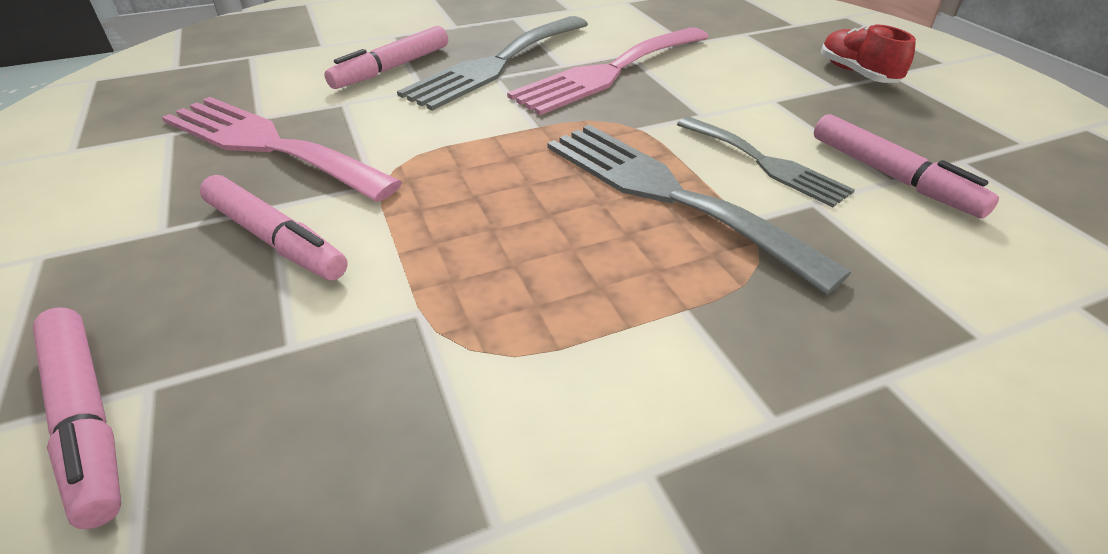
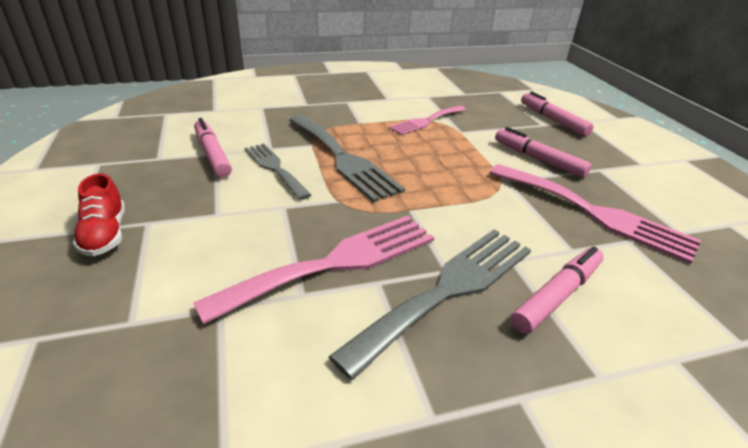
camera: 175 degrees left, 5 degrees down
none -> pink fork [389,106,466,135]

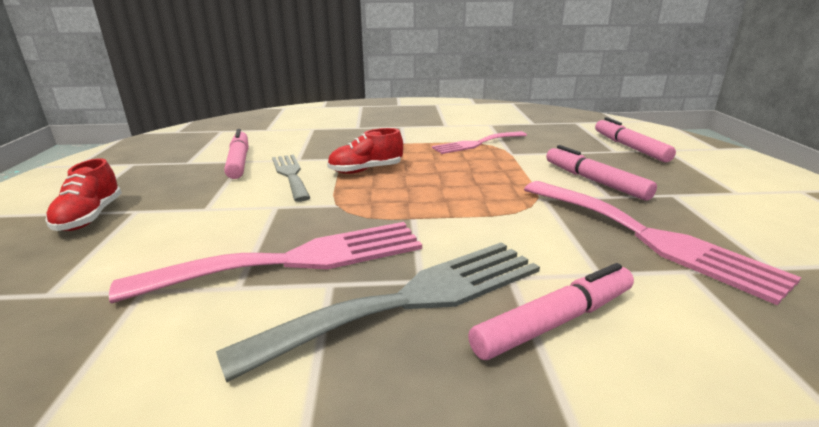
camera: 15 degrees right, 10 degrees down
grey fork [289,115,405,202] -> red shoe [327,128,403,174]

